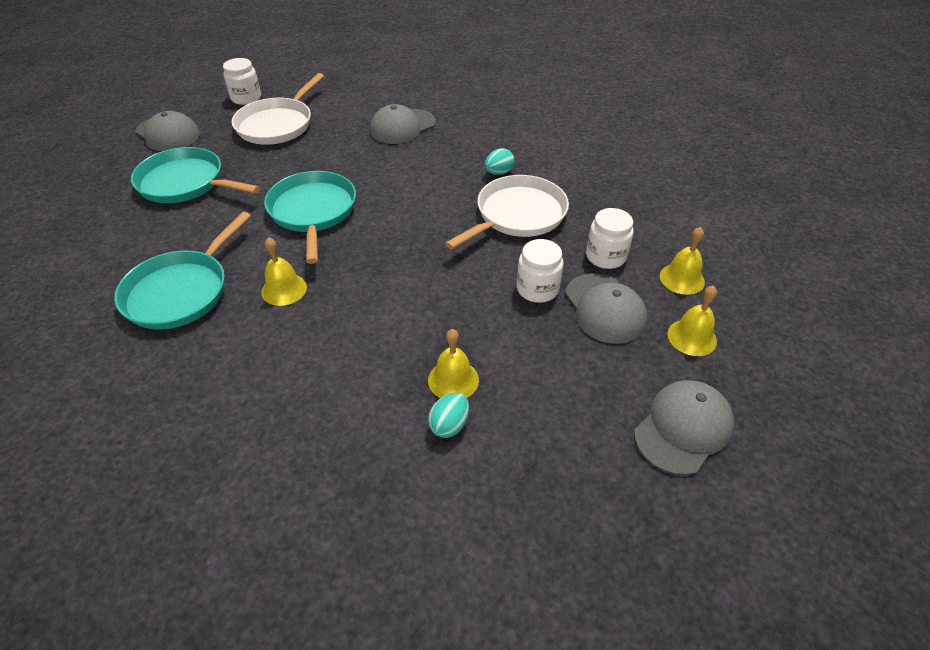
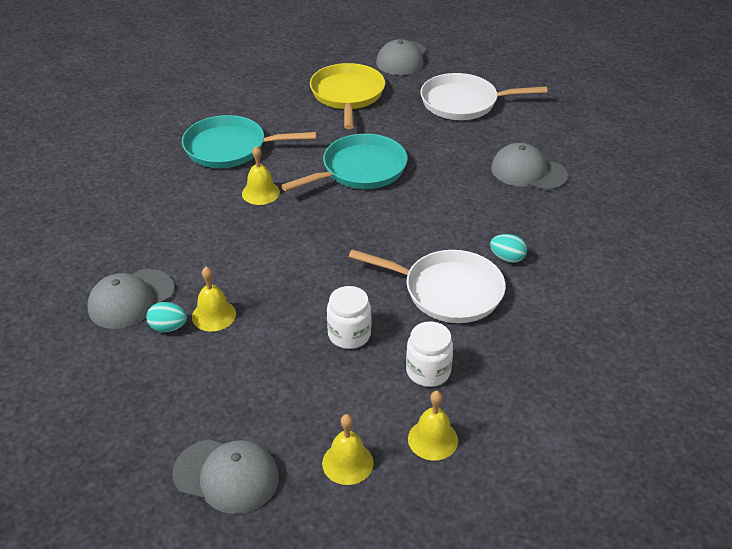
camera: 65 degrees right, 5 degrees down
turquoise pan [131,147,260,203] -> yellow pan [310,63,385,129]
white jar [223,58,261,105] -> none
grey cap [565,273,647,344] -> grey cap moved to [87,269,175,329]

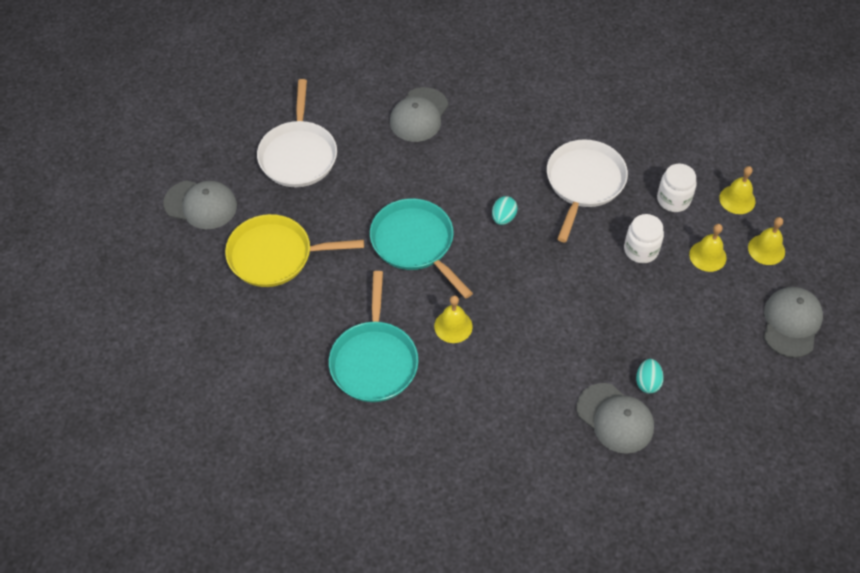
camera: 90 degrees left, 15 degrees up
yellow bell [192,267,236,332] -> yellow bell moved to [689,224,727,272]
turquoise egg [490,234,527,263] -> turquoise egg moved to [492,196,518,225]

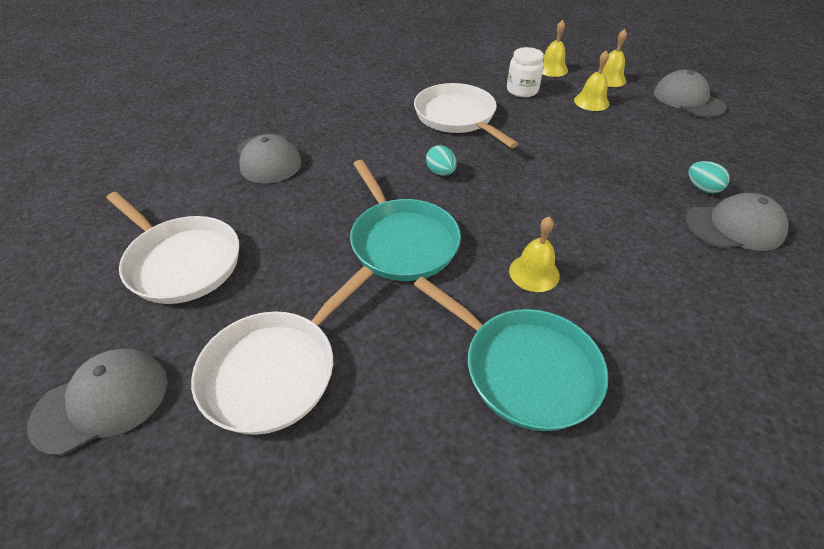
camera: 50 degrees left, 10 degrees down
yellow pan [225,214,364,287] -> white pan [191,266,373,435]
turquoise pan [370,198,473,299] -> turquoise pan turned 120 degrees counterclockwise [350,160,461,281]
white jar [624,214,664,263] -> none

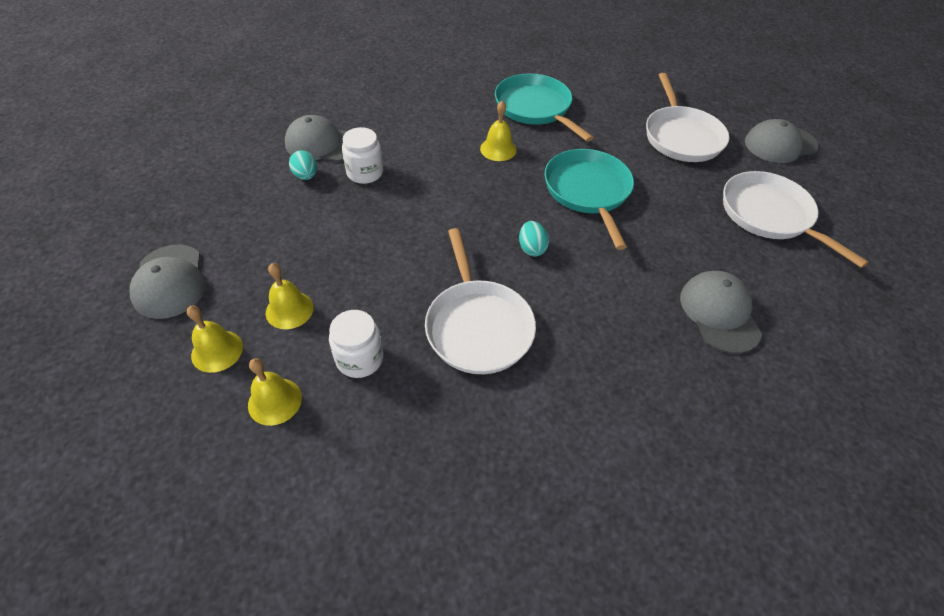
camera: 165 degrees left, 5 degrees up
white pan [191,266,373,435] -> white pan turned 120 degrees clockwise [646,73,730,162]
none -> white jar [342,127,383,184]

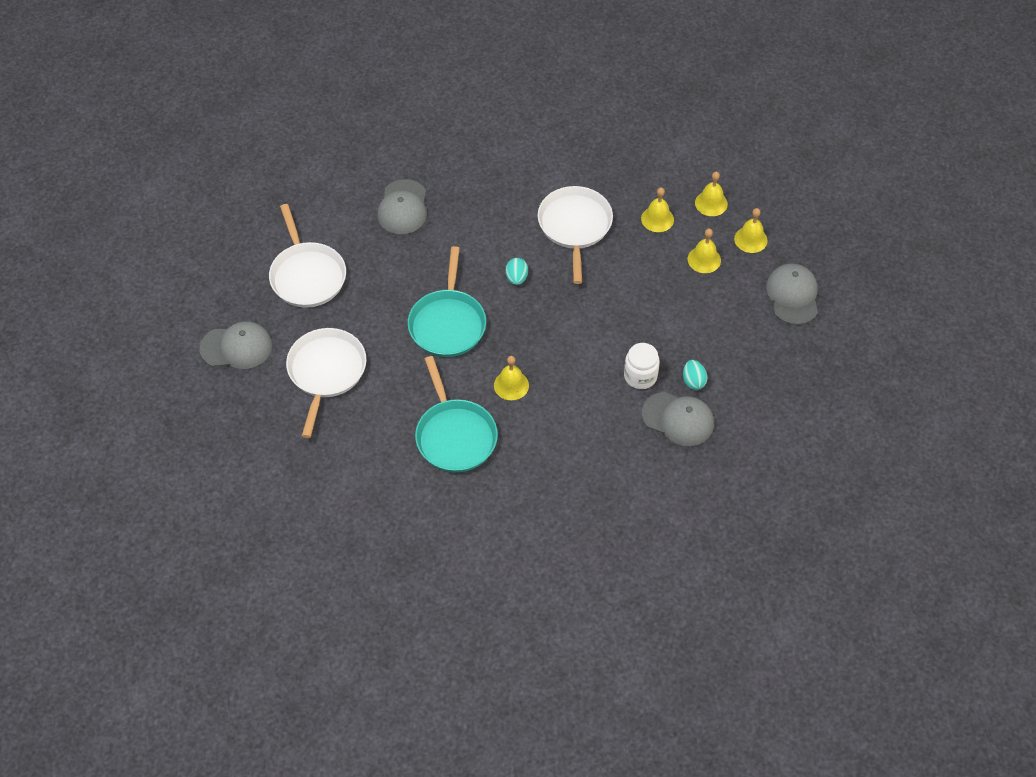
camera: 165 degrees left, 5 degrees up
white jar [329,310,383,378] -> yellow bell [641,187,674,232]

